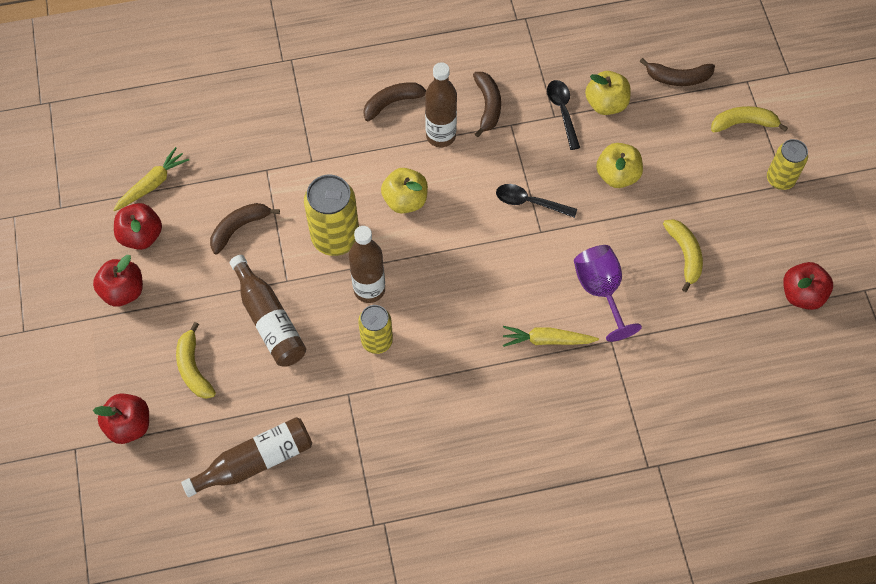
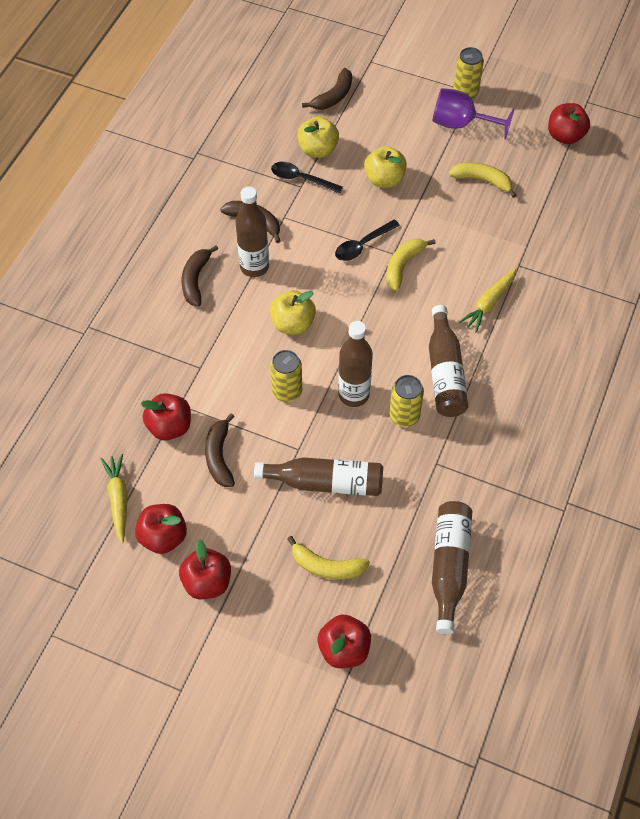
camera: 55 degrees left, 5 degrees down
yellow can [304,175,359,256] -> yellow can [270,350,302,402], size x0.63
purple goblet [574,245,642,342] -> purple goblet moved to [432,88,515,140]
yellow banana [711,106,788,132] -> yellow banana moved to [386,239,436,291]
none -> red apple [141,393,191,440]
none -> brown bottle [429,305,468,417]

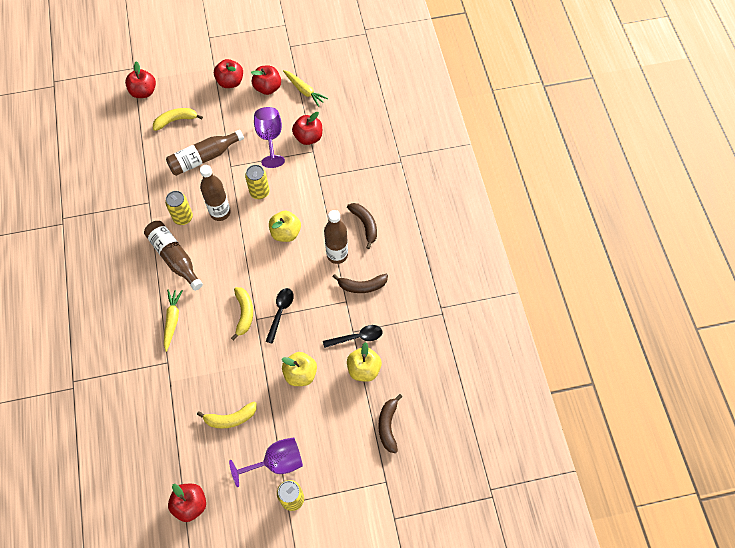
camera: 145 degrees right, 5 degrees up
brown banana [205,413,235,487] -> purple goblet [254,107,285,168]
brown bottle [432,501,473,634] -> none

